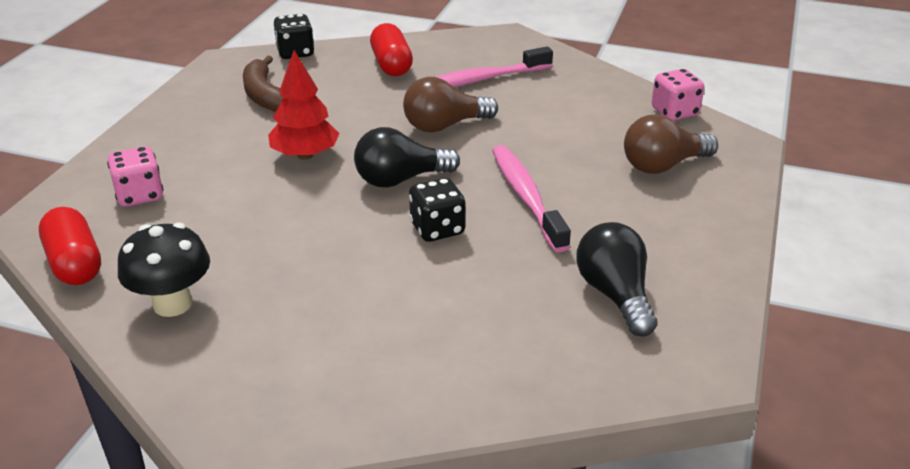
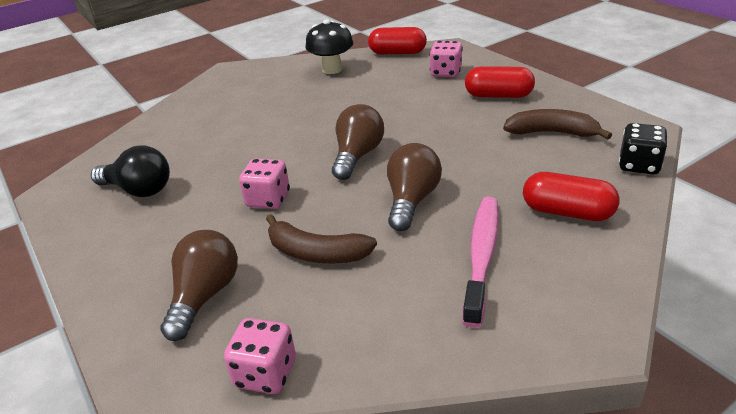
camera: 130 degrees right, 0 degrees up
red tree [268,50,340,160] -> none
black light bulb [354,127,460,188] -> brown light bulb [332,104,384,180]
black dice [409,178,465,242] -> none
pink toothbrush [492,145,571,252] -> pink dice [239,158,290,209]
none -> brown banana [266,214,377,264]
none -> red capsule [465,66,535,98]

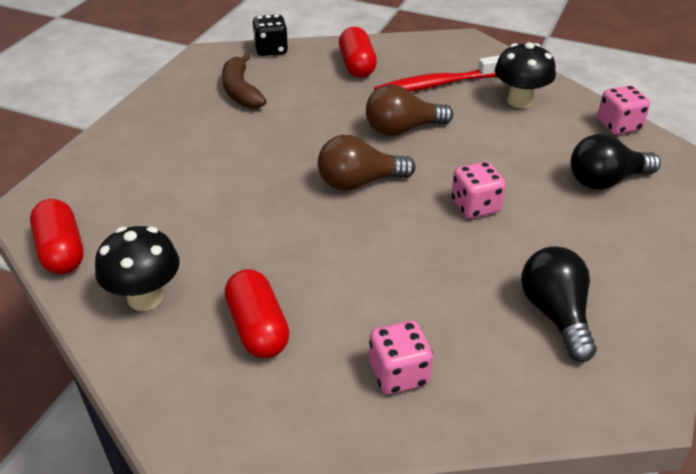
camera: 125 degrees left, 5 degrees up
brown light bulb [160,230,238,341] -> black light bulb [571,134,661,190]
brown banana [266,214,377,264] -> none
pink dice [430,41,463,77] -> pink dice moved to [369,321,433,394]
pink toothbrush [462,197,499,328] -> red toothbrush [374,55,500,92]
red capsule [465,66,535,98] -> red capsule moved to [224,269,290,358]
none -> black mushroom [495,42,556,108]

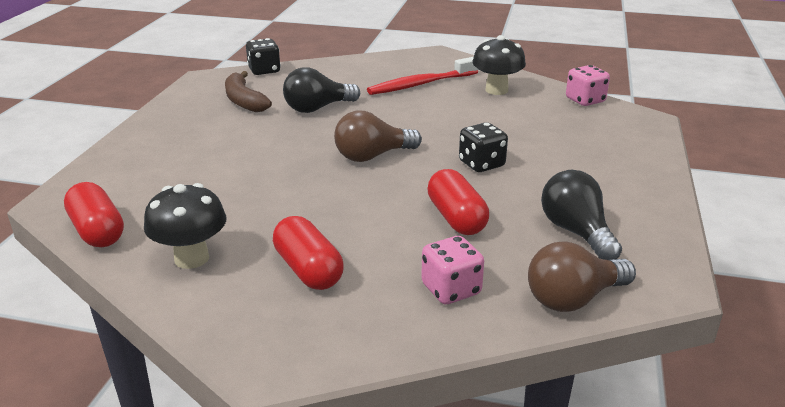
camera: 10 degrees left, 10 degrees down
red capsule [339,27,377,78] -> red capsule moved to [427,169,489,235]
brown light bulb [366,85,453,136] -> brown light bulb moved to [528,241,636,312]
pink dice [451,162,506,219] -> black dice [459,123,508,172]
black light bulb [571,134,661,190] -> black light bulb moved to [283,67,360,113]

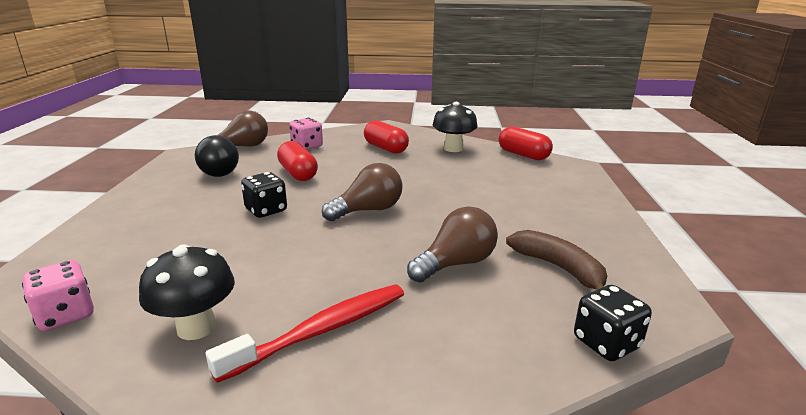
camera: 170 degrees right, 5 degrees down
black light bulb [283,67,360,113] -> brown light bulb [407,206,498,283]

